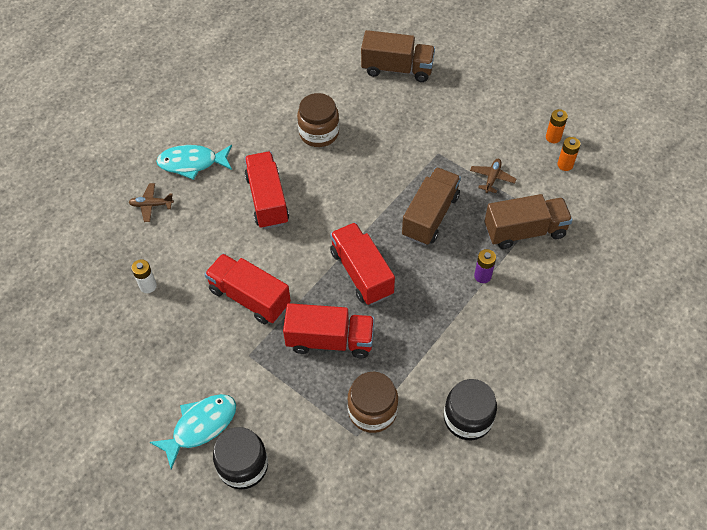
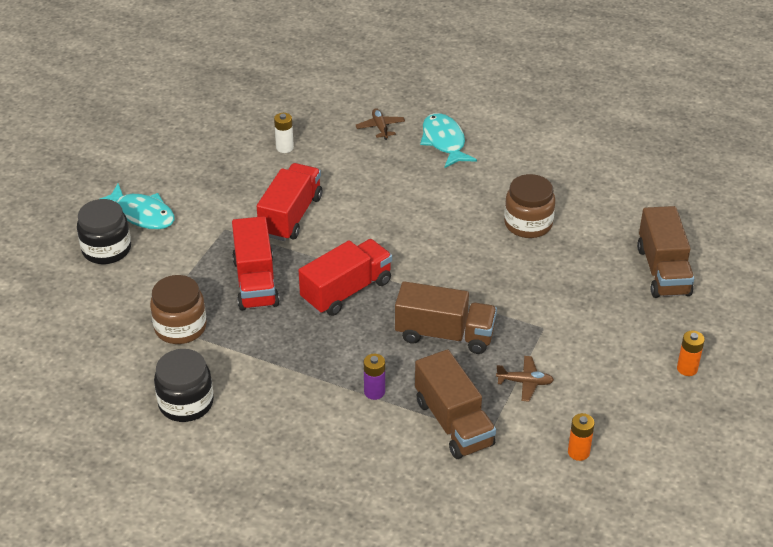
camera: 75 degrees right, 15 degrees down
red truck [244,152,289,229] -> none
orange battery [546,109,568,143] -> orange battery moved to [677,331,705,376]

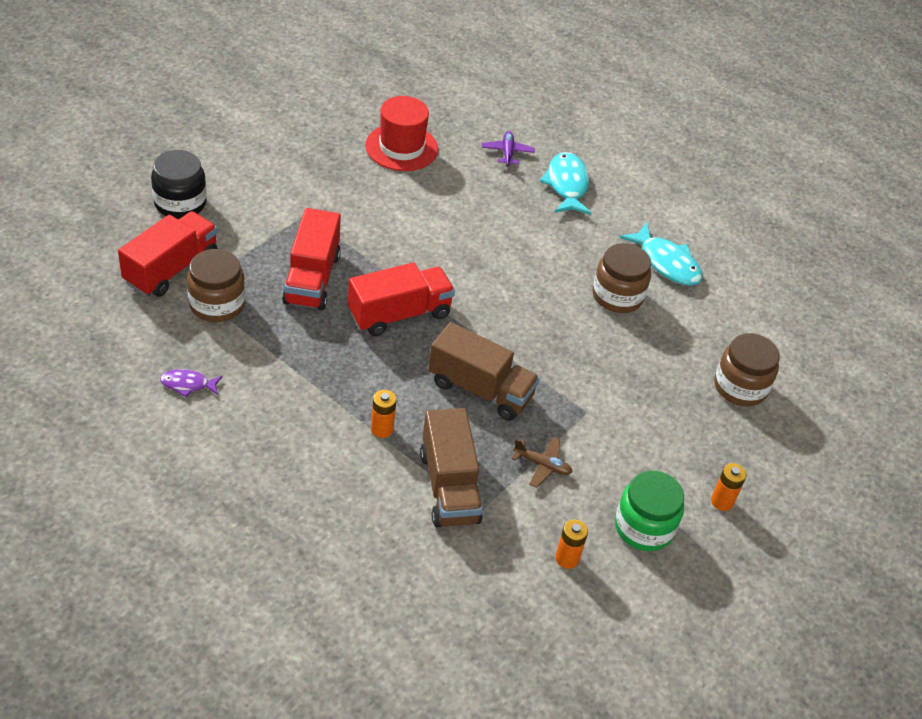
camera: 10 degrees right, 5 degrees up
turquoise fish [100,184,174,230] -> turquoise fish moved to [620,223,702,286]
black jar [154,349,214,422] -> purple fish [160,369,223,397]
red truck [257,163,322,241] -> red truck moved to [118,211,218,297]
white battery [274,113,294,153] -> red hat [365,96,438,171]
brown plane [356,108,405,140] -> purple plane [482,131,535,167]
purple battery [364,354,385,400] -> orange battery [371,390,396,438]
brown truck [637,206,694,298] -> brown jar [714,333,780,407]
none -> green jar [615,470,684,551]

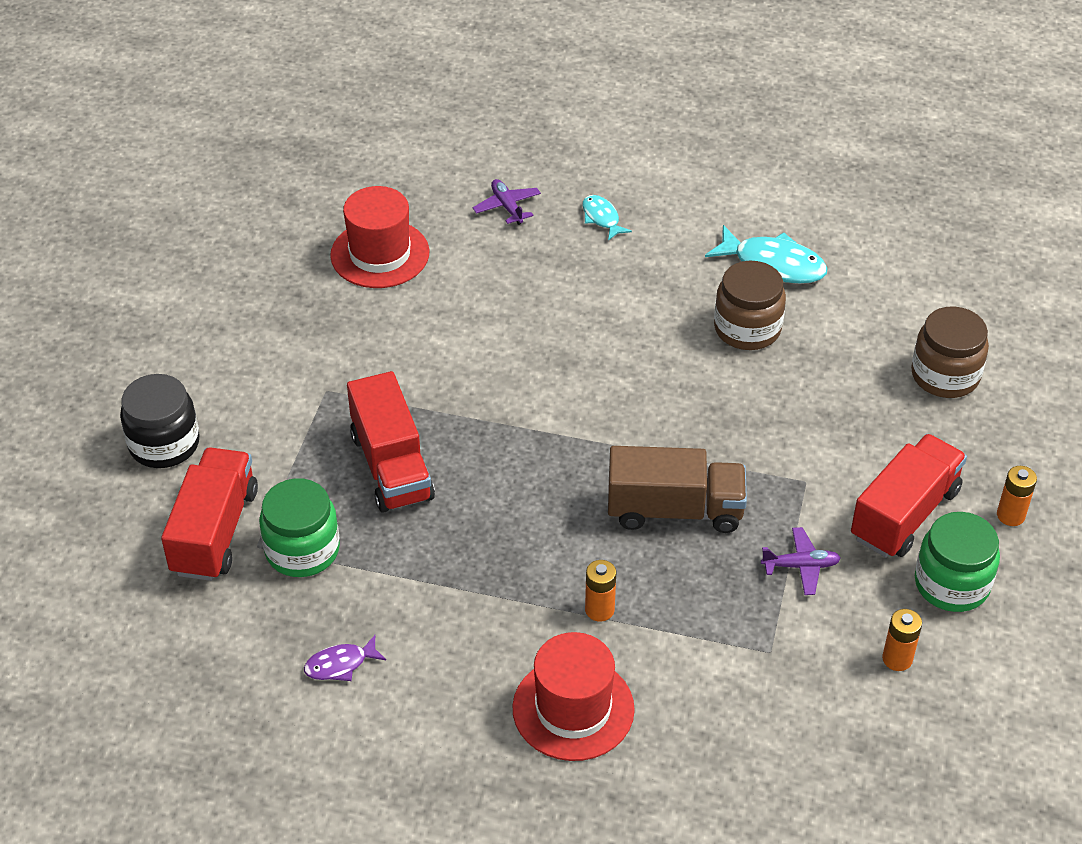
camera: 20 degrees left, 0 degrees up
brown jar [187,249,245,322] -> green jar [259,478,340,577]
red truck [348,262,455,336] -> red truck moved to [851,434,967,557]
brown truck [420,408,483,527] -> none
brown plane [511,437,573,488] -> purple plane [761,527,841,595]
turquoise fish [540,152,592,215] -> turquoise fish [583,195,632,241], size x0.56
none -> red hat [512,632,635,761]

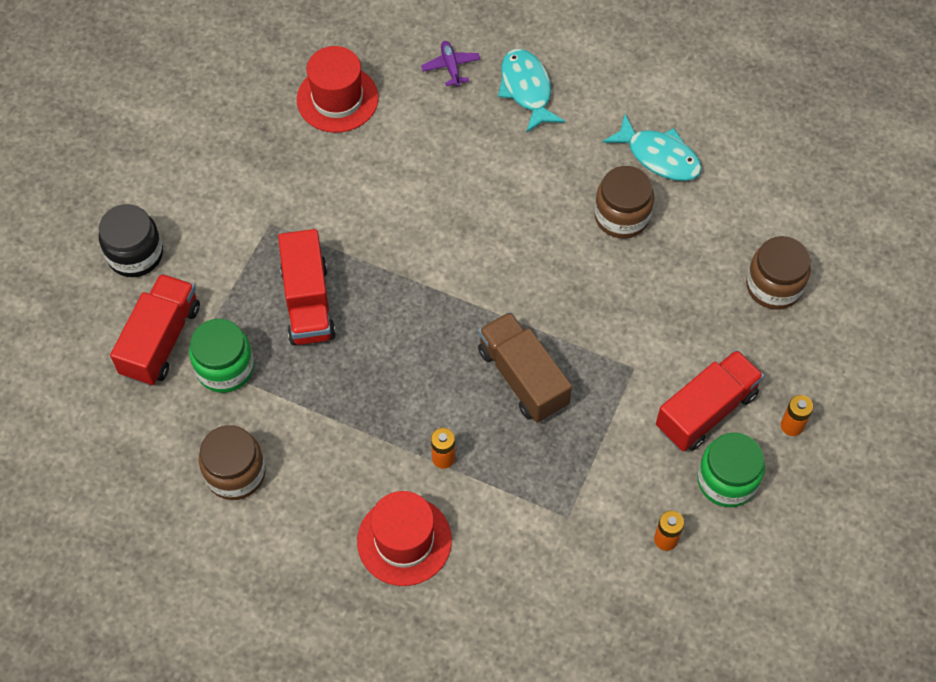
camera: 10 degrees right, 15 degrees up
purple fish [304,635,386,681] -> brown jar [199,425,266,500]
turquoise fish [583,195,632,241] -> turquoise fish [498,49,565,133], size x1.79
brown truck [608,446,747,533] -> brown truck turned 135 degrees counterclockwise [478,312,572,423]
purple plane [761,527,841,595] -> none

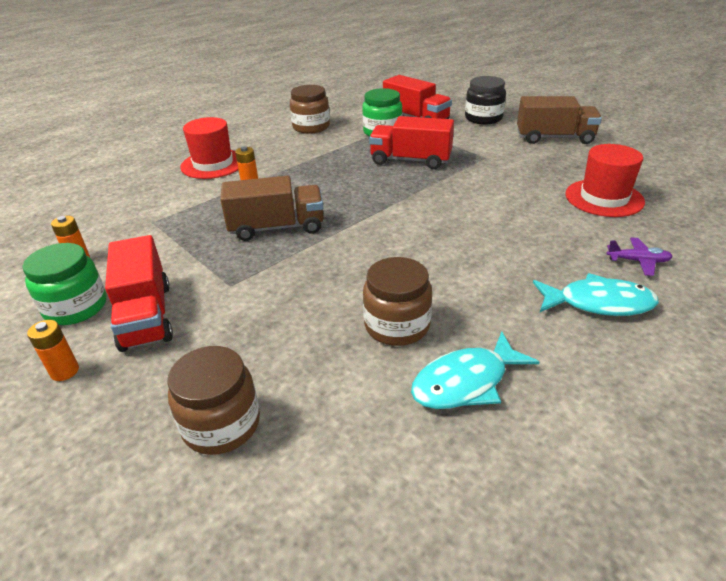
camera: 115 degrees right, 25 degrees down
none -> brown truck [517,96,602,144]

